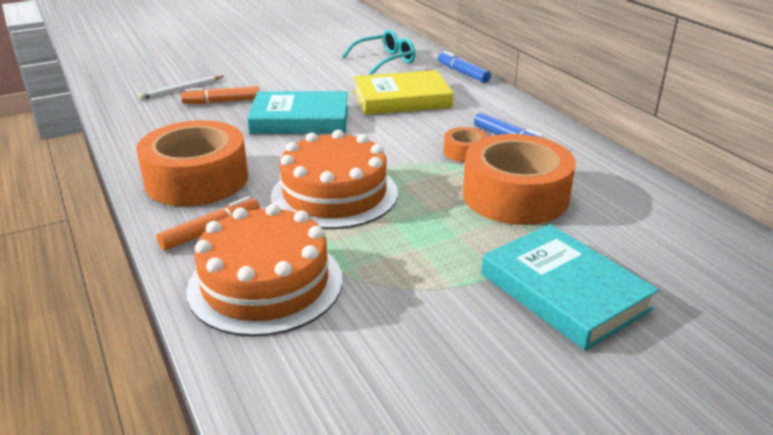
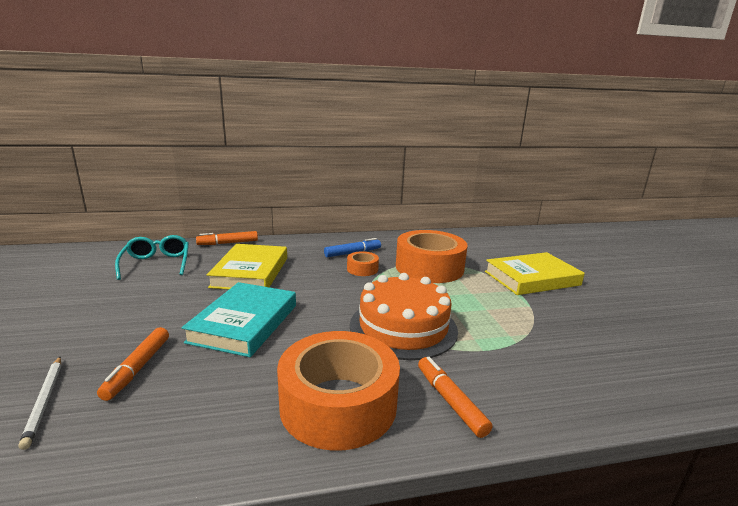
camera: 75 degrees left, 10 degrees down
orange cake [186,204,343,337] -> none
blue marker [438,51,491,83] -> orange marker [196,231,258,245]
turquoise book [481,224,659,351] -> yellow book [485,252,585,295]

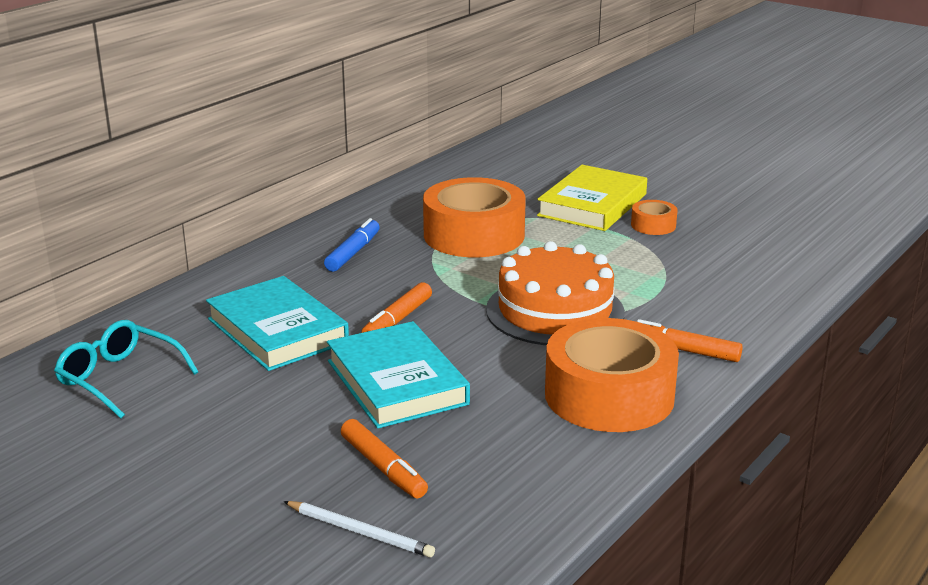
camera: 40 degrees left, 5 degrees up
orange marker [196,231,258,245] -> orange marker moved to [361,282,432,333]
yellow book [207,244,287,289] -> turquoise book [206,276,349,371]
orange tape [347,251,379,276] -> orange tape moved to [631,200,678,235]

